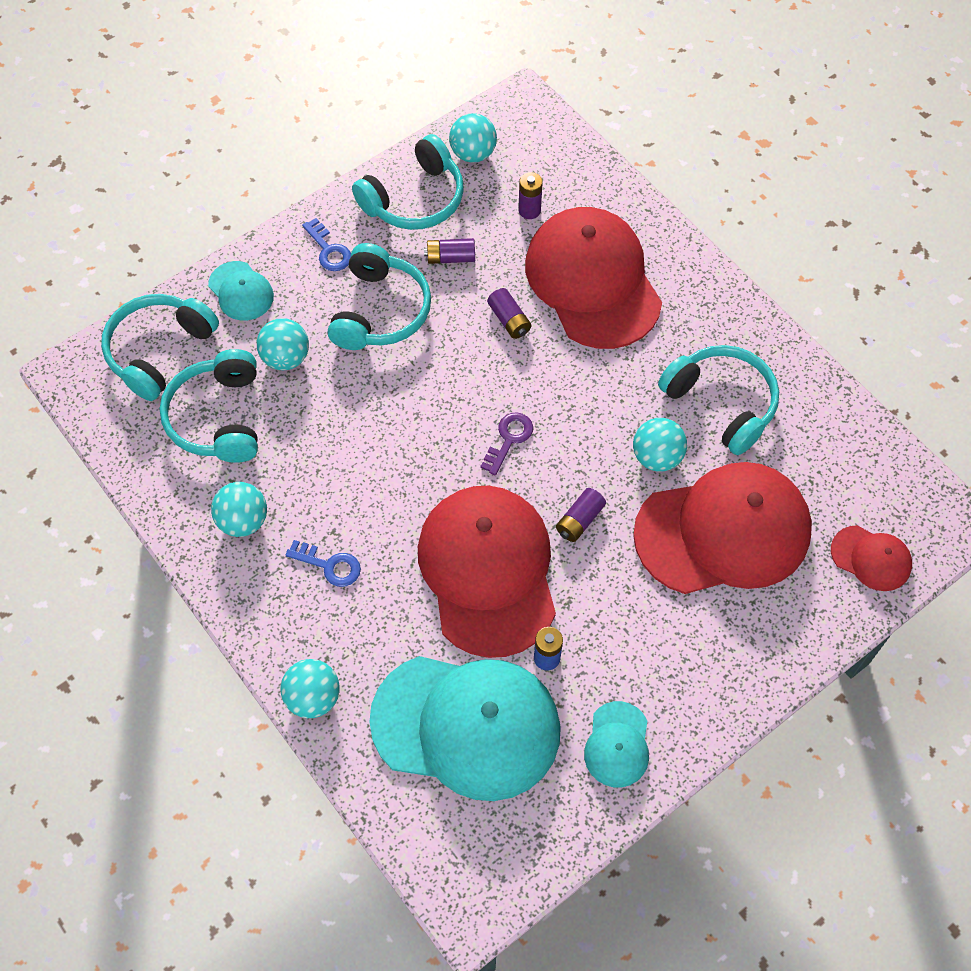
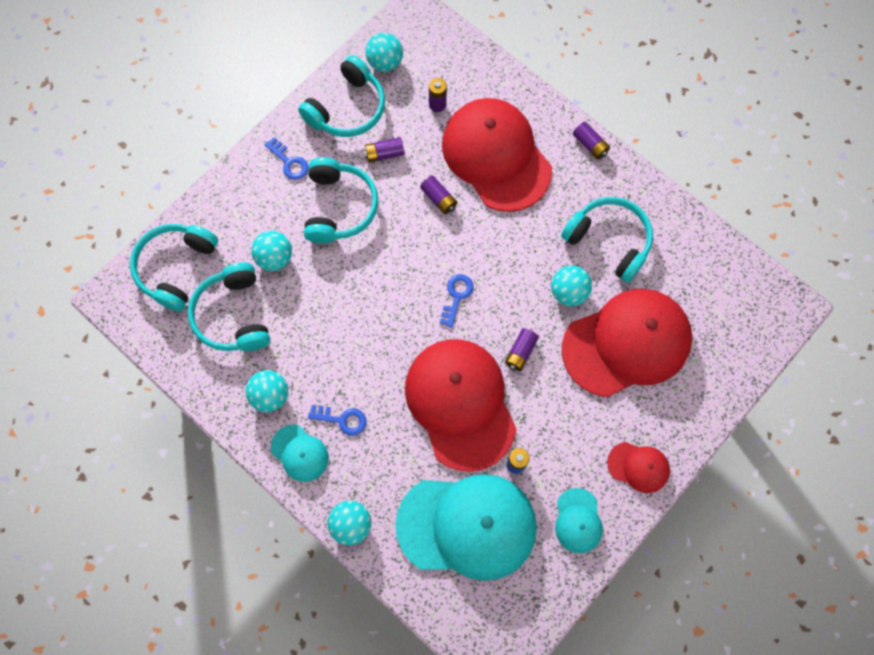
camera: 10 degrees left, 10 degrees up
turquoise cap [208,261,274,320] -> turquoise cap moved to [271,425,329,482]
purple key [480,413,533,475] -> blue key [440,274,474,327]
red cap [831,525,912,591] -> red cap moved to [607,442,670,493]
none -> purple battery [573,122,610,160]

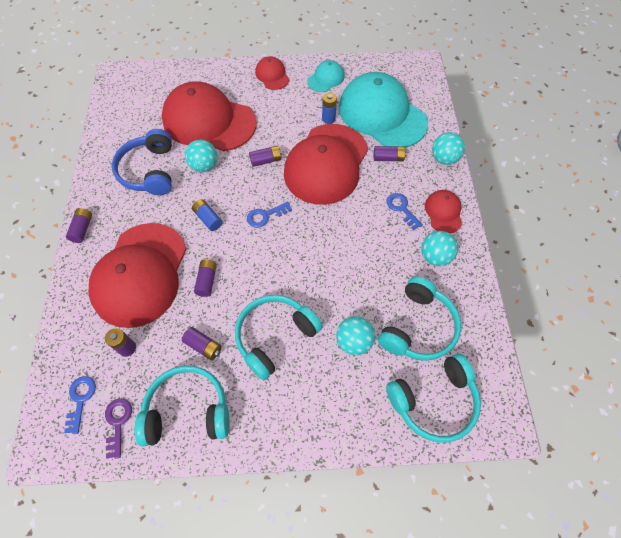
camera: 135 degrees left, 10 degrees down
blue key [265,137,309,180] -> blue key moved to [64,376,96,434]
turquoise cap [271,425,329,482] -> red cap [425,190,462,233]
turquoise ball [365,33,403,72] -> purple key [105,398,132,459]
turquoise headphones [561,197,653,283] -> blue headphones [112,129,172,195]
none -> blue battery [192,199,222,231]
none -> purple battery [374,146,407,161]

